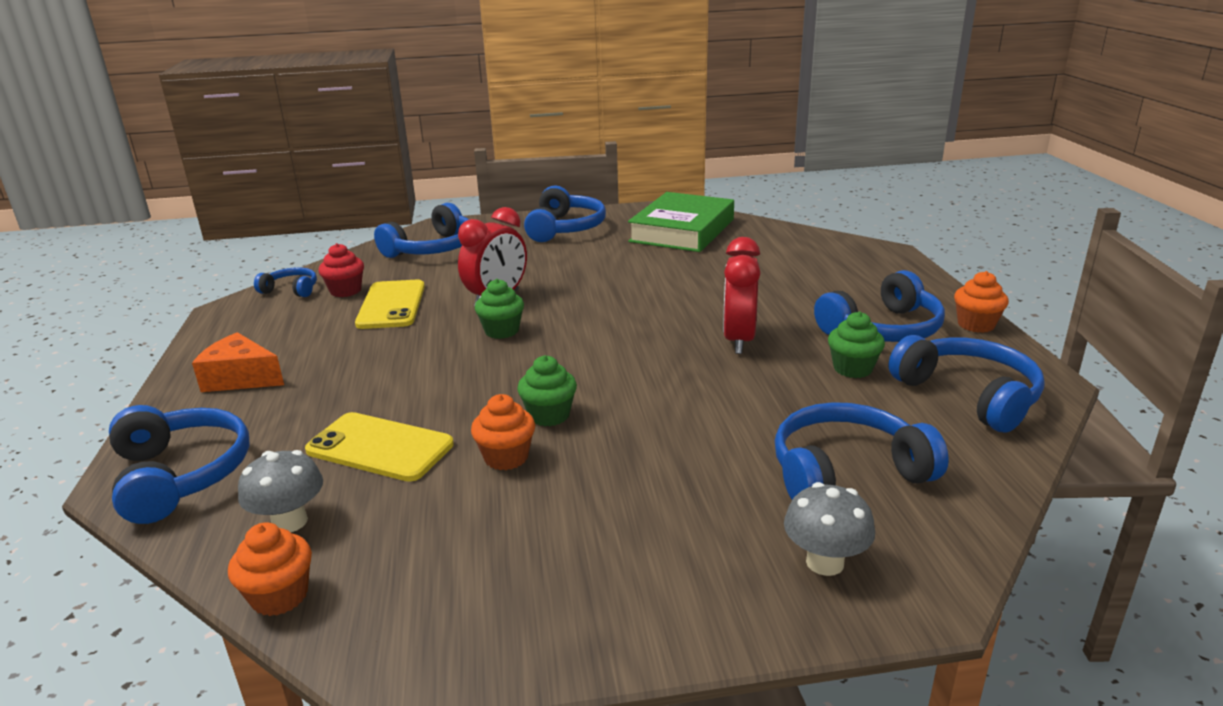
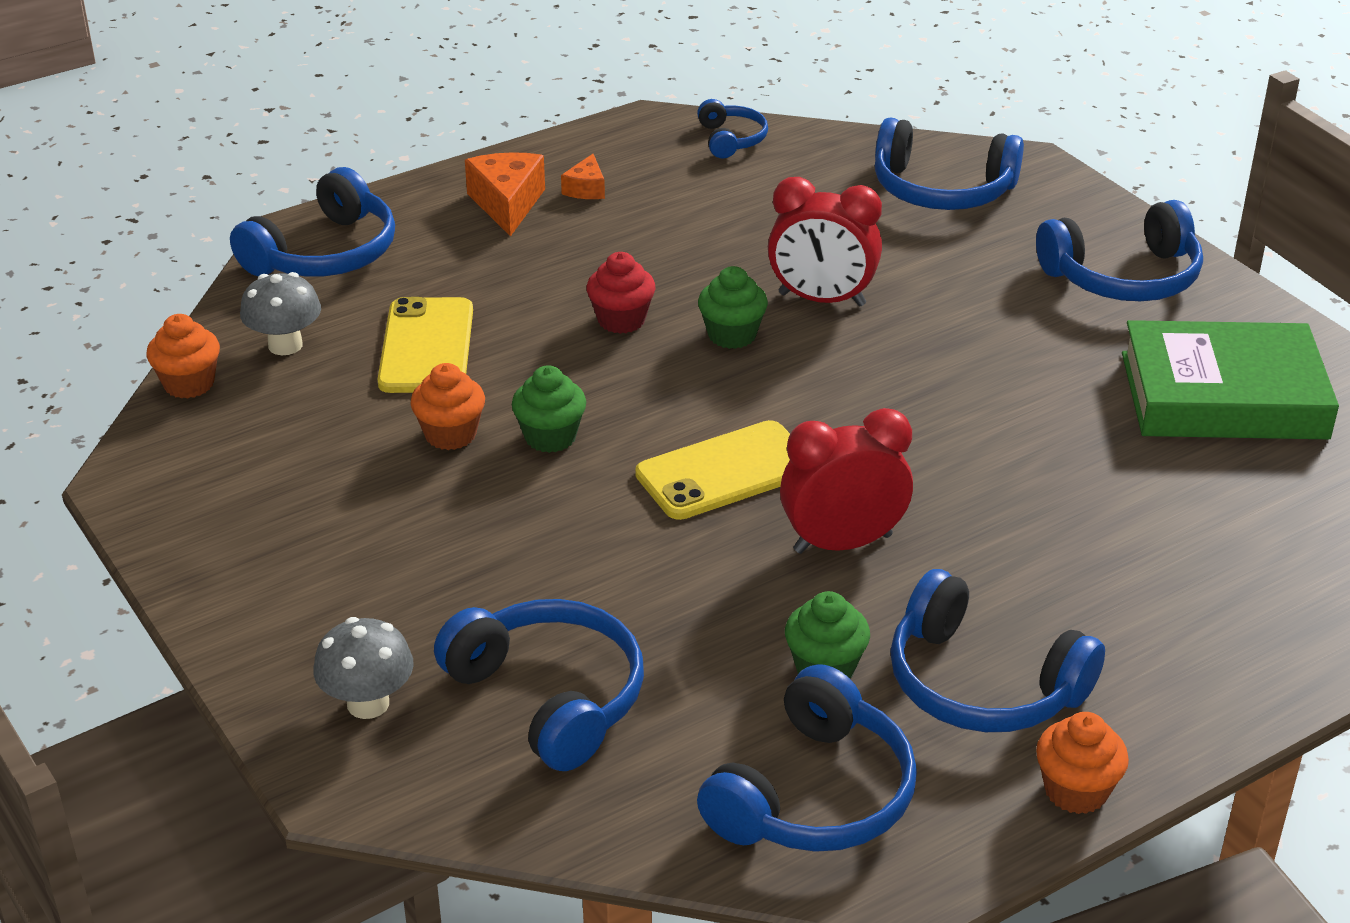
camera: 65 degrees right, 10 degrees up
red cupcake [319,243,364,297] -> red cupcake moved to [586,252,656,334]
yellow phone [355,280,425,329] -> yellow phone moved to [635,420,790,520]
none -> orange cheese [561,154,605,199]

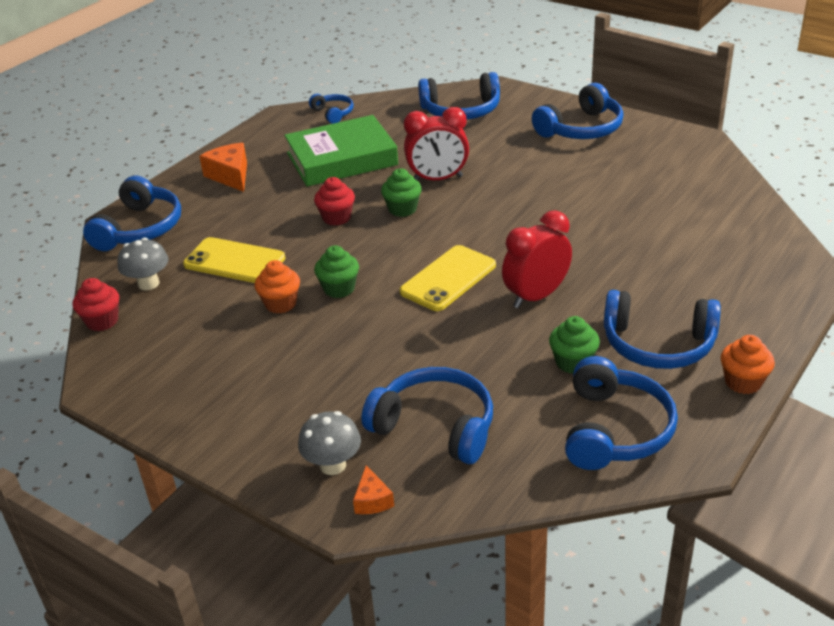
camera: 20 degrees left, 0 degrees up
orange cupcake [147,314,220,399] -> red cupcake [73,278,119,331]
yellow phone [377,297,473,393] -> yellow phone turned 45 degrees counterclockwise [183,237,285,283]
orange cheese [561,154,605,199] -> orange cheese moved to [353,465,394,514]
green book [1122,320,1339,439] -> green book moved to [284,115,398,187]

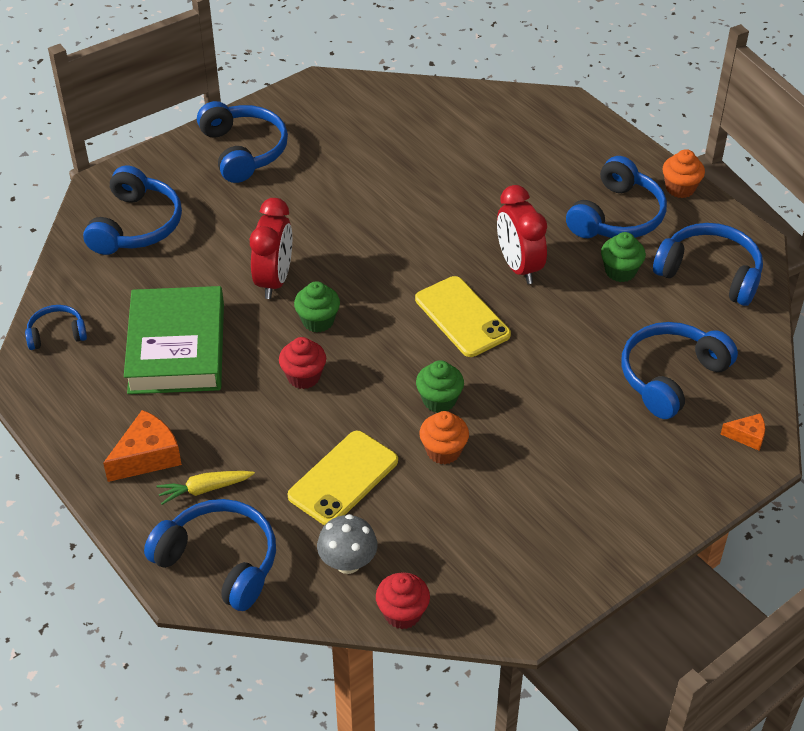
camera: 75 degrees left, 10 degrees up
orange cheese [199,143,247,192] -> orange cheese turned 150 degrees clockwise [103,410,182,482]
grey mushroom [298,411,361,475] -> none
none -> yellow carrot [157,471,255,505]

